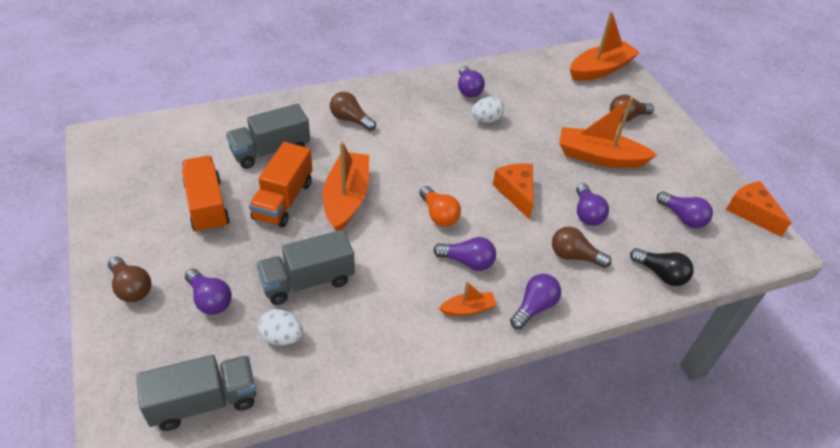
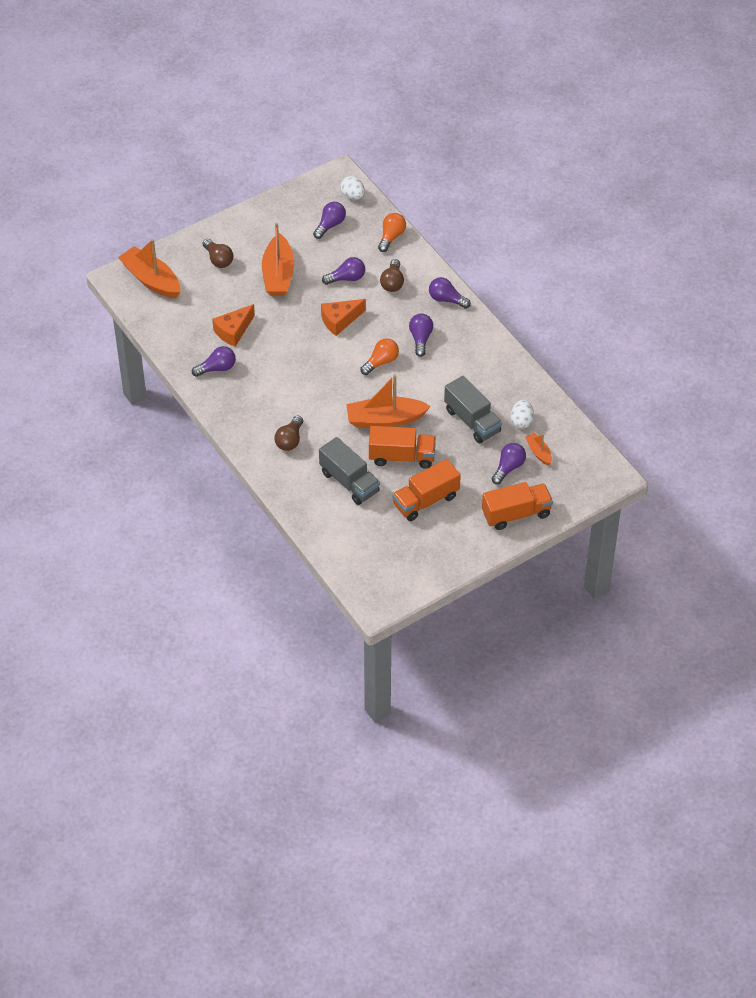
camera: 100 degrees left, 5 degrees up
brown light bulb [108,257,151,302] -> orange truck [482,482,553,530]
grey truck [137,355,256,431] -> none
orange boat [439,281,497,316] -> orange boat moved to [525,433,552,466]
white egg [472,97,504,123] -> white egg moved to [340,176,365,200]
black light bulb [630,248,694,286] -> orange light bulb [378,213,406,252]
orange cheese [726,181,791,237] -> orange cheese moved to [212,304,255,347]

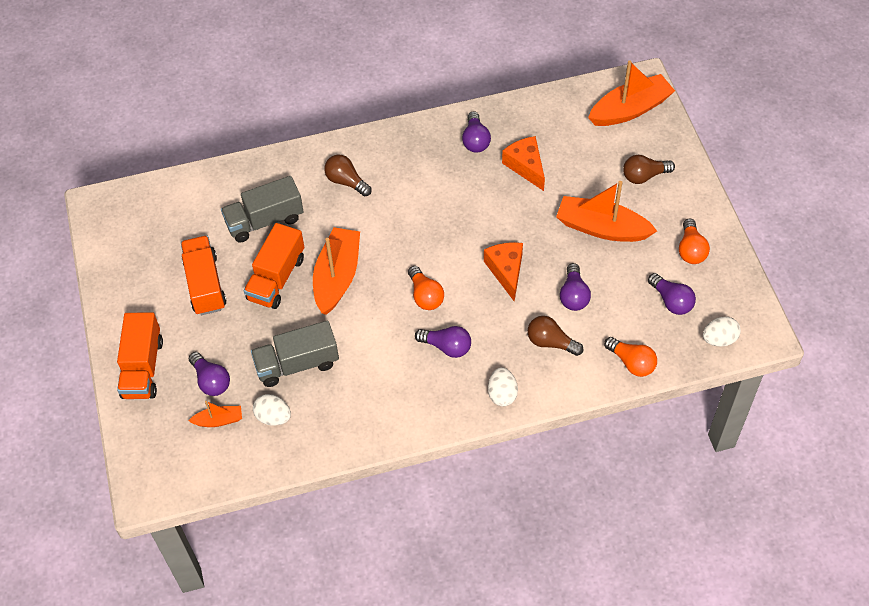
camera: 110 degrees right, 5 degrees up
purple light bulb [429,277,471,309] -> white egg [488,367,518,406]
none -> orange light bulb [679,219,710,264]

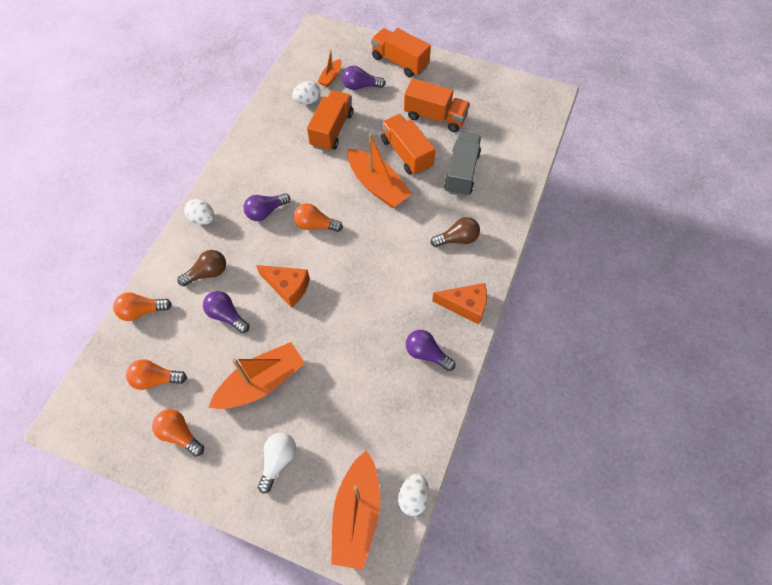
camera: 125 degrees right, 5 degrees up
grey truck [251,320,339,387] -> orange truck [307,90,353,151]
orange cheese [502,136,545,191] -> orange cheese moved to [432,283,487,324]
brown light bulb [623,155,675,184] -> white light bulb [258,432,296,493]
purple light bulb [648,273,696,315] -> orange light bulb [126,359,187,390]
white egg [703,317,741,347] -> white egg moved to [398,473,430,516]

